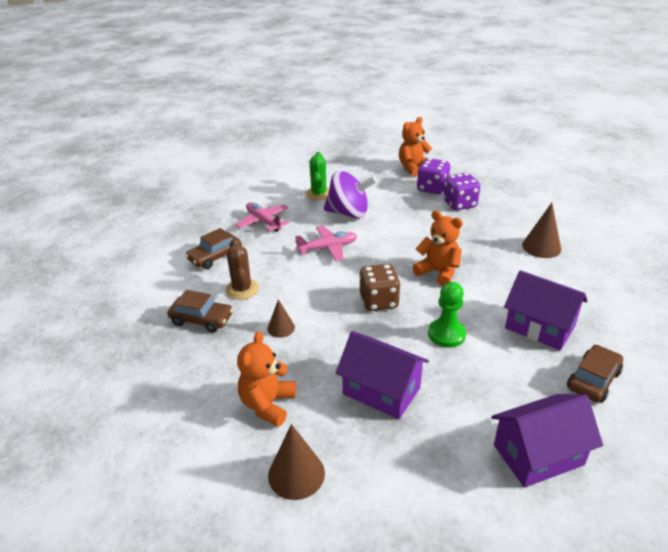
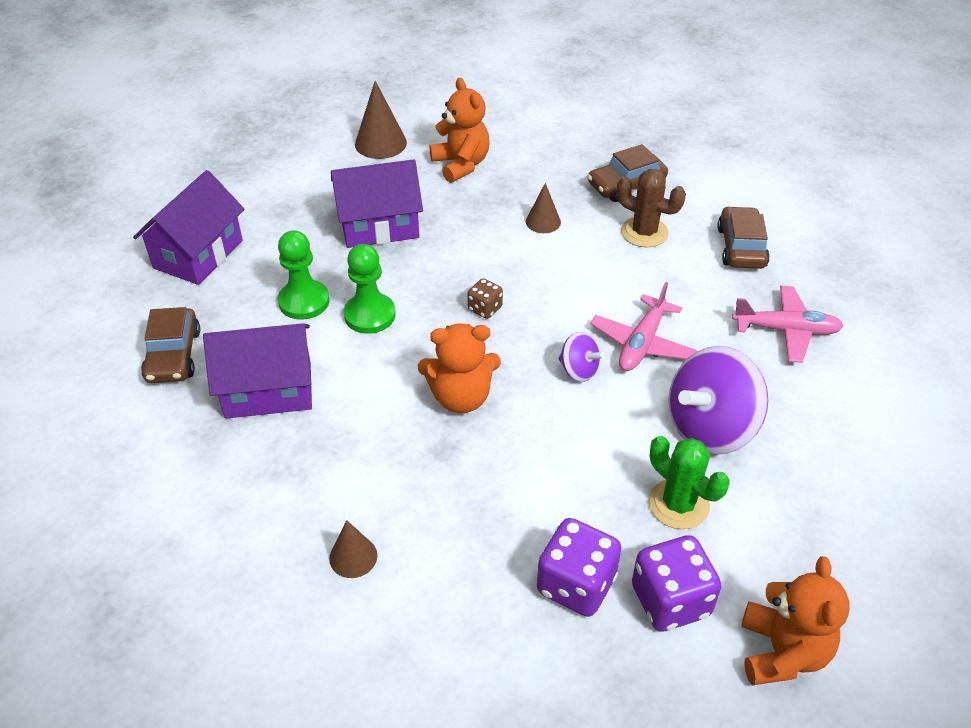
camera: 135 degrees right, 10 degrees up
green cactus [306,152,329,200] -> green cactus moved to [648,436,730,529]
brown dice [359,264,401,311] -> brown dice [467,278,503,319], size x0.53
brown cone [522,203,561,258] -> brown cone [329,520,377,578], size x0.62
none -> green pawn [278,230,330,320]
none -> purple spinning top [558,332,605,382]

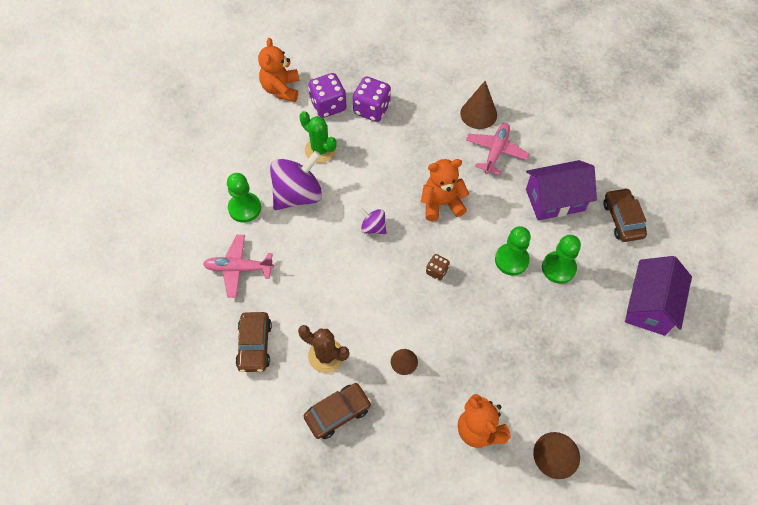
camera: 175 degrees right, 15 degrees up
brown cone [329,520,377,578] -> brown cone [460,81,497,129], size x1.60
purple house [331,159,423,248] -> none
pink plane [590,282,697,371] -> pink plane moved to [466,123,529,175]
none -> green pawn [227,173,261,223]

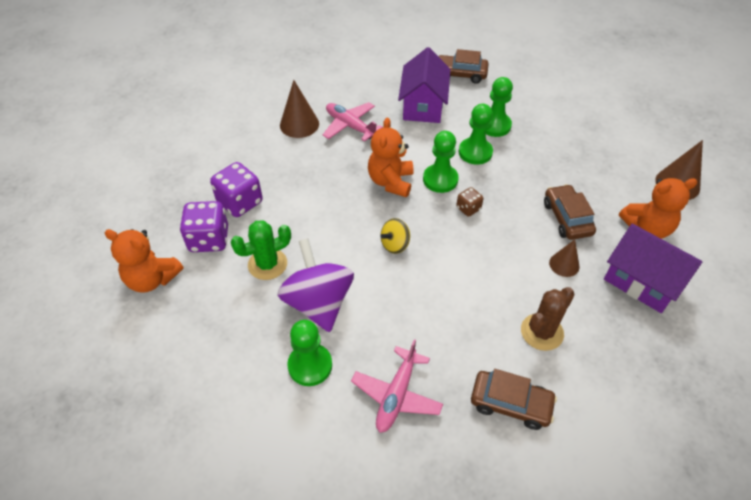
camera: 70 degrees left, 10 degrees down
brown car [304,383,371,439] -> brown car moved to [544,184,596,240]
purple spinning top [359,208,386,234] -> yellow spinning top [380,218,410,254]
purple house [625,256,692,336] -> purple house moved to [604,224,703,313]
none -> green pawn [423,131,459,193]

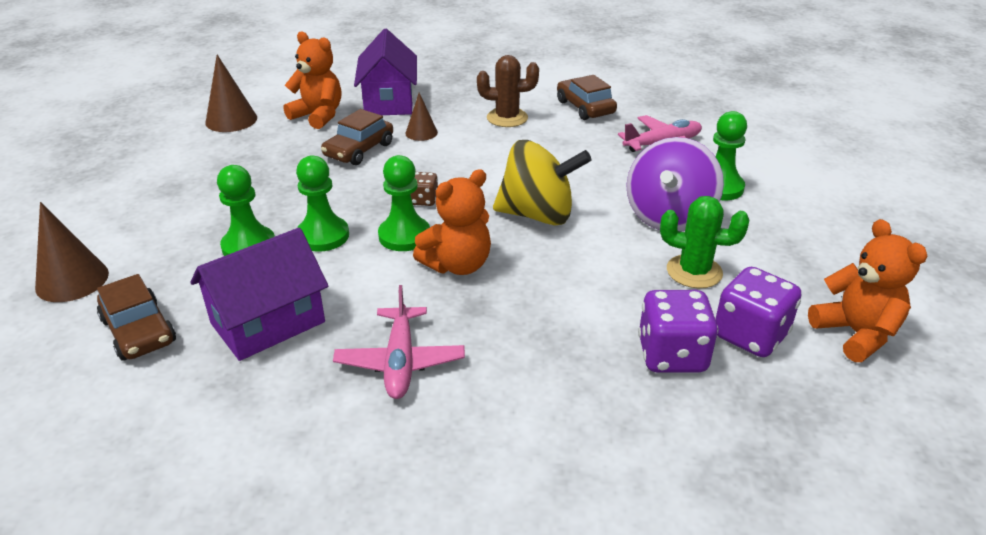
camera: 135 degrees left, 15 degrees down
brown cone [280,80,319,138] -> brown cone moved to [35,202,109,302]
yellow spinning top [380,218,410,254] -> yellow spinning top [493,140,592,226], size x2.02

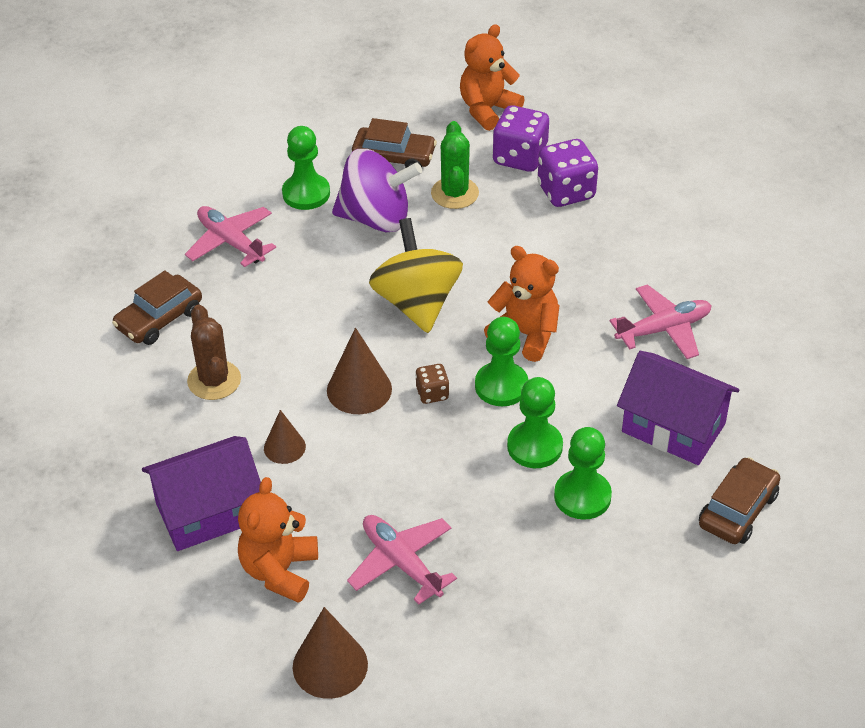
camera: 110 degrees left, 10 degrees up
brown cone [35,202,109,302] -> brown cone moved to [327,328,392,414]
brown car [321,109,393,165] -> brown car moved to [352,118,437,168]
none -> pink plane [347,515,457,604]

